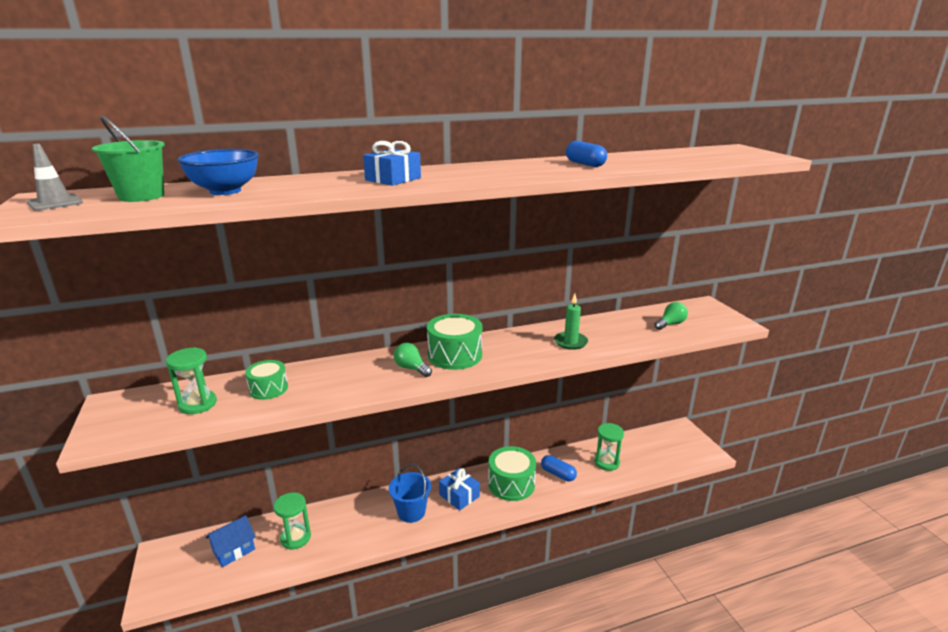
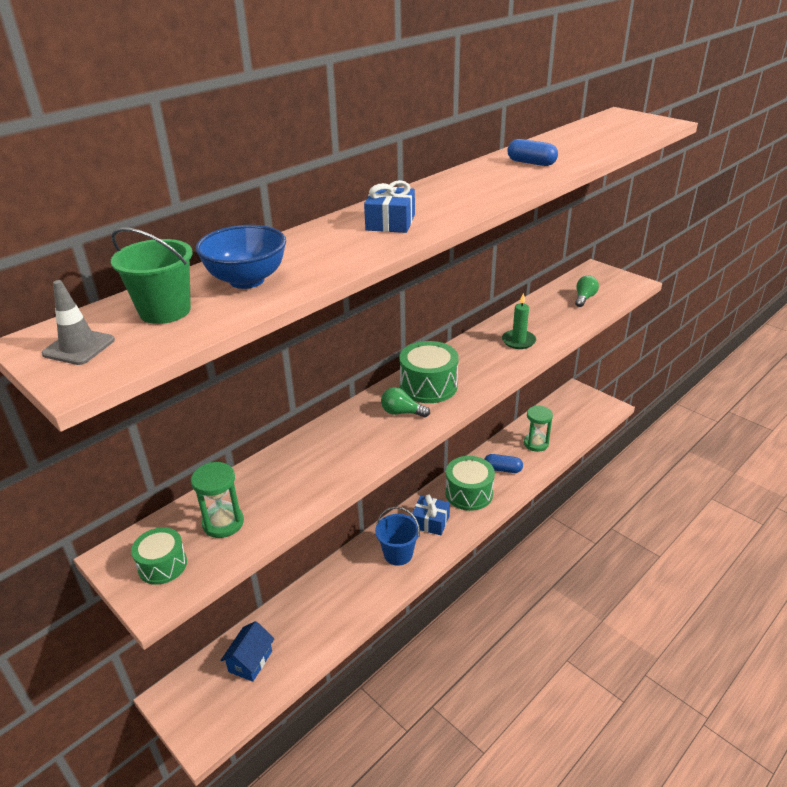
camera: 25 degrees left, 10 degrees up
green drum [245,360,288,400] -> green drum moved to [131,527,187,585]
green hourglass [274,492,311,550] -> none

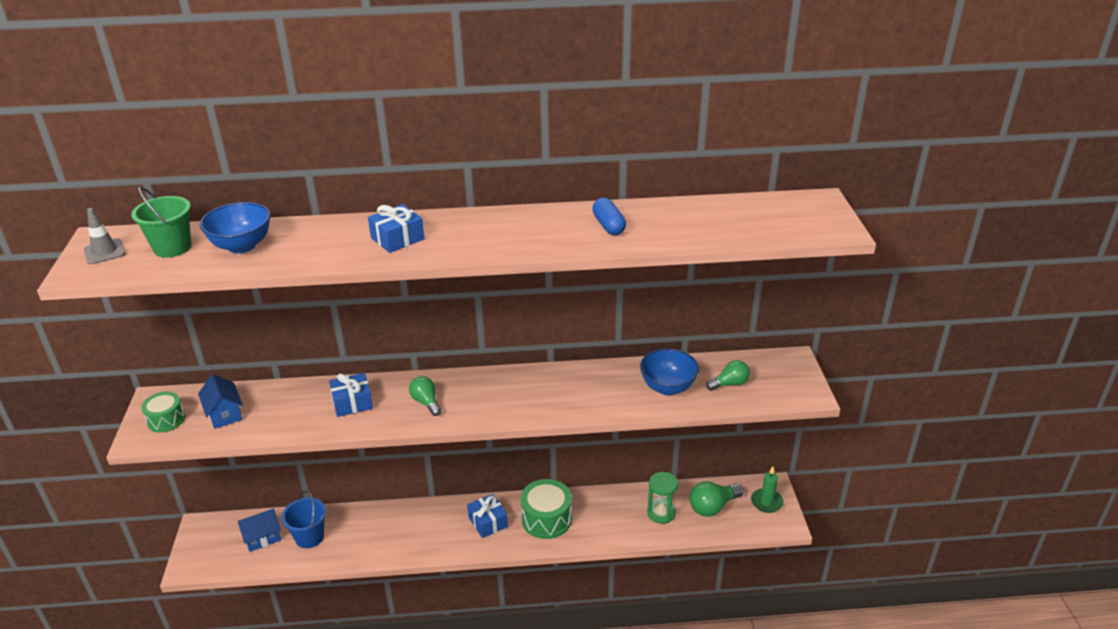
camera: 40 degrees right, 0 degrees up
green hourglass [191,462,244,538] -> blue house [198,374,243,429]
blue bucket [375,506,420,566] -> blue bucket moved to [281,491,326,548]
green drum [399,341,459,403] -> none
blue capsule [485,454,523,473] -> none
green candle [502,293,536,349] -> green candle moved to [751,466,784,513]
none -> blue gift [329,373,373,417]
none -> blue bowl [640,349,699,395]
none -> green light bulb [690,481,744,517]

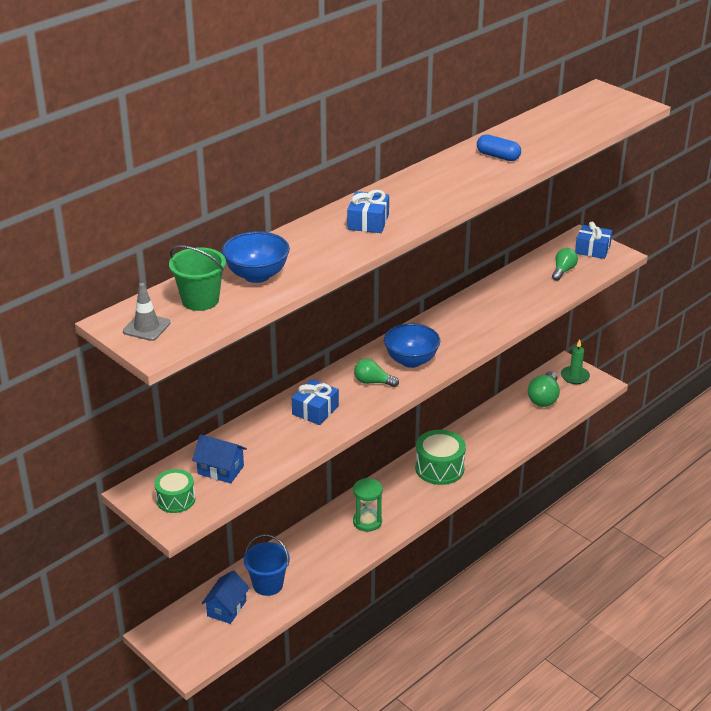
camera: 40 degrees left, 0 degrees up
blue gift [467,494,508,538] -> blue gift moved to [575,222,613,259]
blue bowl [640,349,699,395] -> blue bowl moved to [384,323,440,368]
green hourglass [647,472,678,524] -> green hourglass moved to [353,478,383,532]

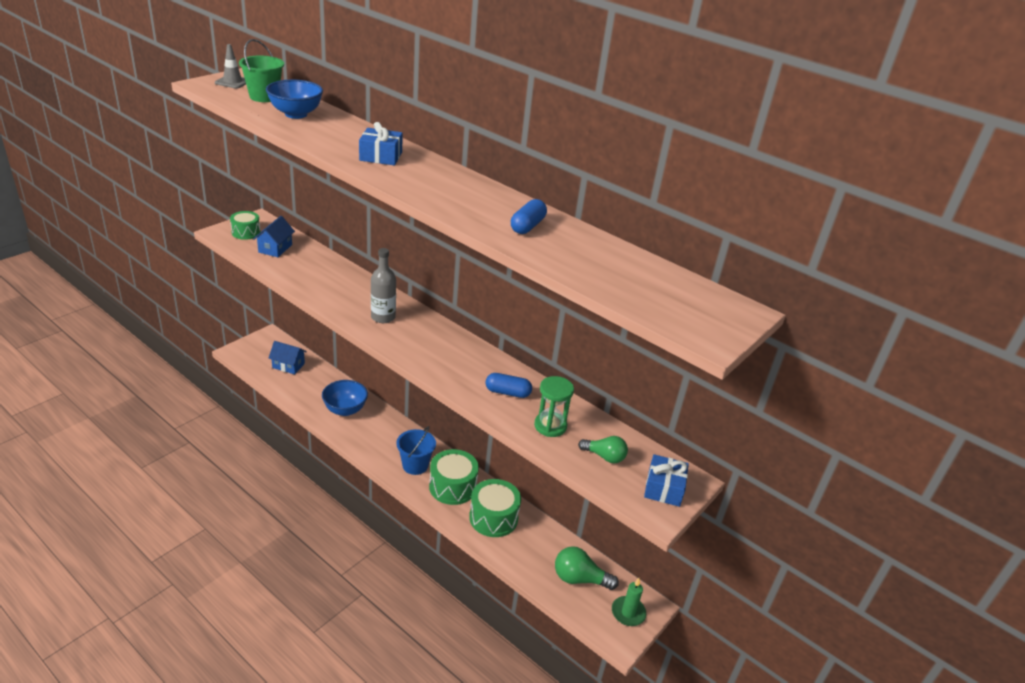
camera: 80 degrees right, 0 degrees up
blue bucket [244,534,290,596] -> blue bucket moved to [396,426,436,475]
blue gift [292,379,339,425] -> none
green hourglass [353,478,383,532] -> green hourglass moved to [534,376,574,437]
green light bulb [354,359,399,387] -> grey bottle [371,248,396,323]
blue bowl [384,323,440,368] -> blue bowl moved to [322,380,368,416]
none -> green drum [469,479,521,537]
none -> blue capsule [486,373,532,398]

